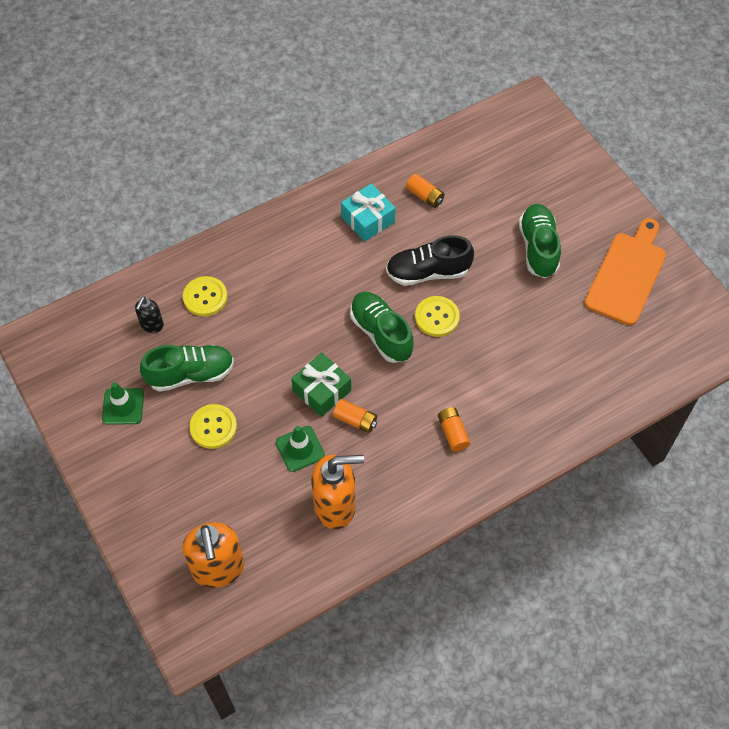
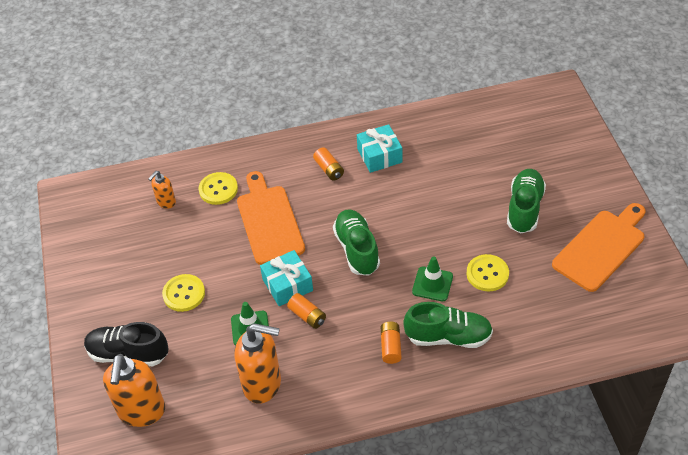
camera: 20 degrees right, 10 degrees down
green traffic cone [102,382,144,425] -> green traffic cone moved to [412,256,453,301]
black soap dispenser [135,297,164,333] -> orange soap dispenser [148,171,176,209]
green shoe [140,345,234,392] -> green shoe moved to [403,302,493,348]
green gift [291,353,351,417] -> turquoise gift [260,250,313,306]
black shoe [386,235,474,286] -> black shoe moved to [84,322,168,366]
orange battery [406,174,445,208] -> orange battery moved to [313,147,344,181]
yellow button [415,296,460,337] -> yellow button moved to [467,254,509,291]
none -> orange cutting board [237,171,305,265]

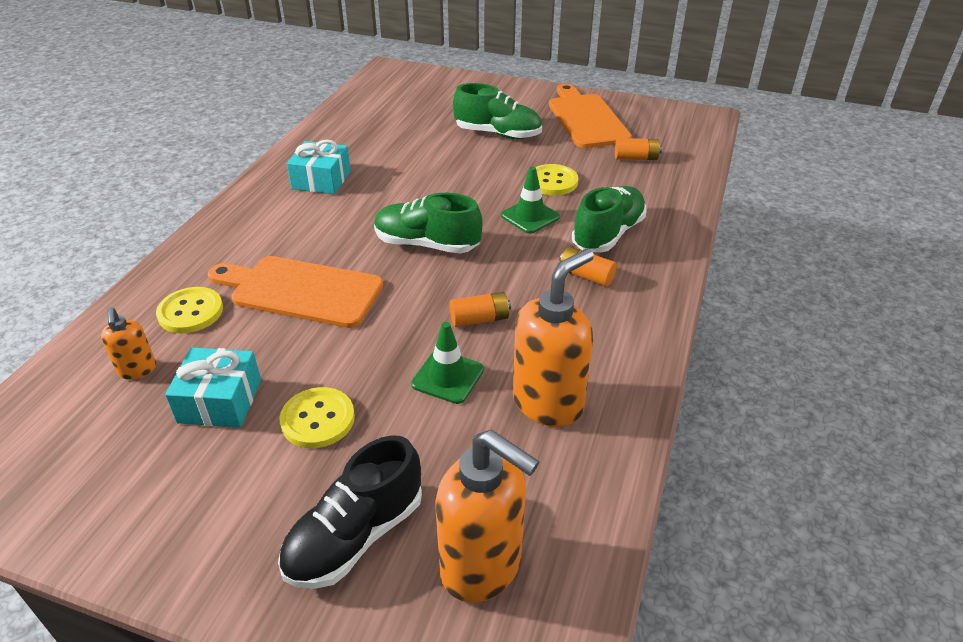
camera: 60 degrees left, 10 degrees down
turquoise gift [260,250,313,306] -> turquoise gift moved to [165,347,261,428]
orange battery [313,147,344,181] -> orange battery moved to [615,138,662,160]
green shoe [507,169,546,234] -> green shoe turned 150 degrees clockwise [453,83,542,139]

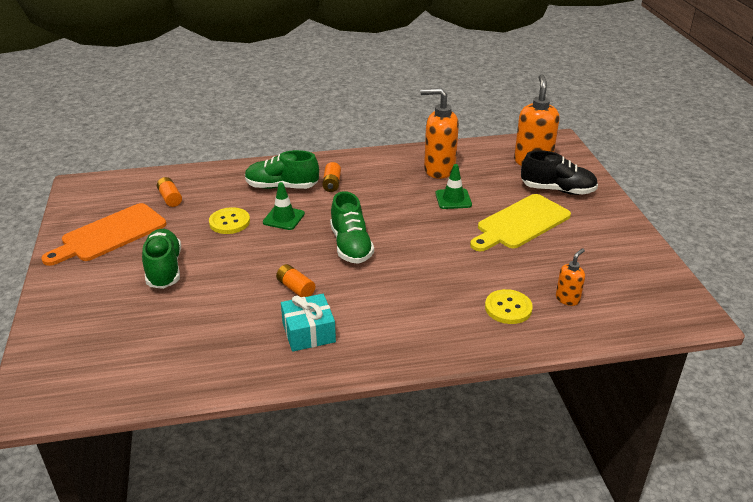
camera: 120 degrees left, 5 degrees down
turquoise gift [165,347,261,428] -> none
orange cutting board [208,256,383,328] -> none
yellow button [280,387,355,448] -> yellow cutting board [470,194,571,251]
orange battery [450,292,511,327] -> orange battery moved to [276,264,315,297]

